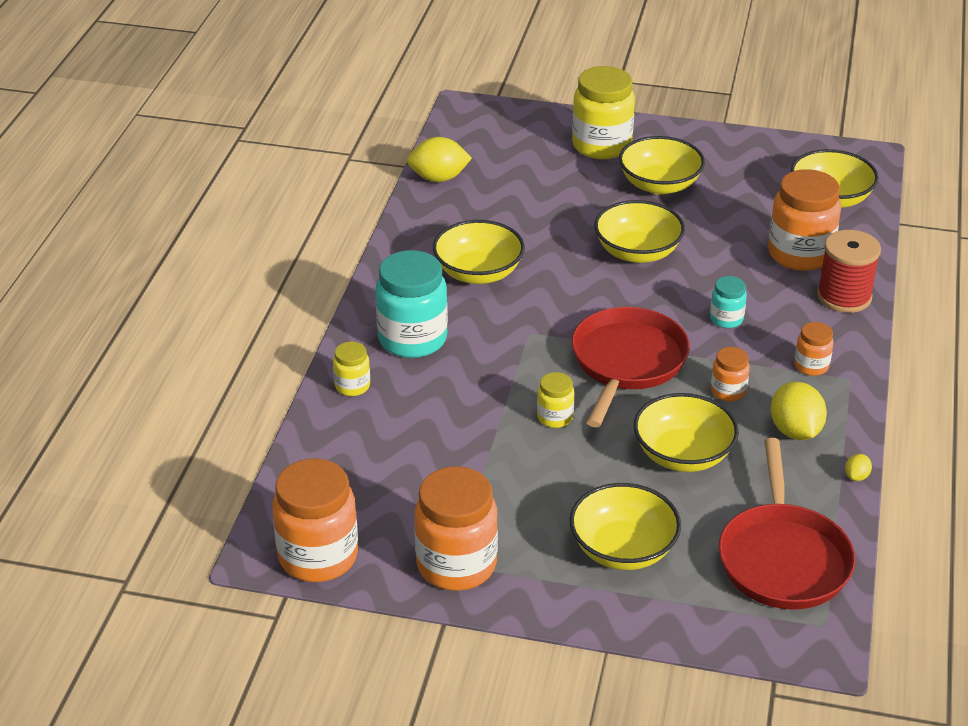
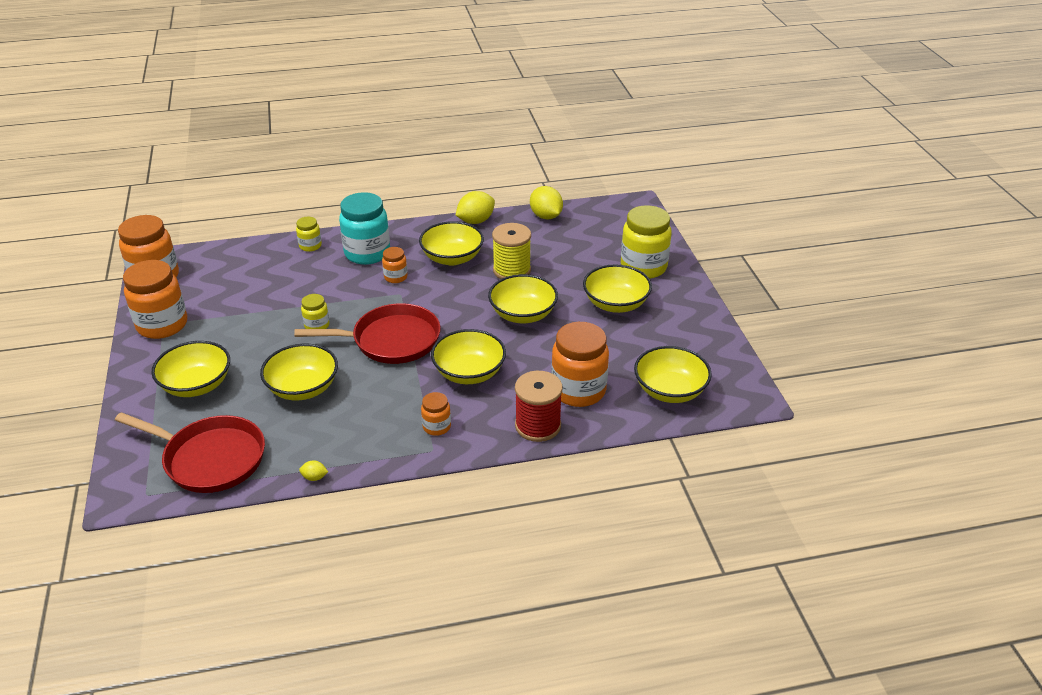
camera: 65 degrees right, 0 degrees up
turquoise jar [710,276,747,328] -> yellow bowl [431,329,506,384]
orange jar [711,347,750,402] -> orange jar moved to [382,247,408,283]
red pan [719,438,855,609] -> red pan turned 135 degrees counterclockwise [115,412,265,493]
yellow lemon [771,382,827,440] -> yellow lemon moved to [456,191,495,224]
none -> yellow spool [492,223,531,279]

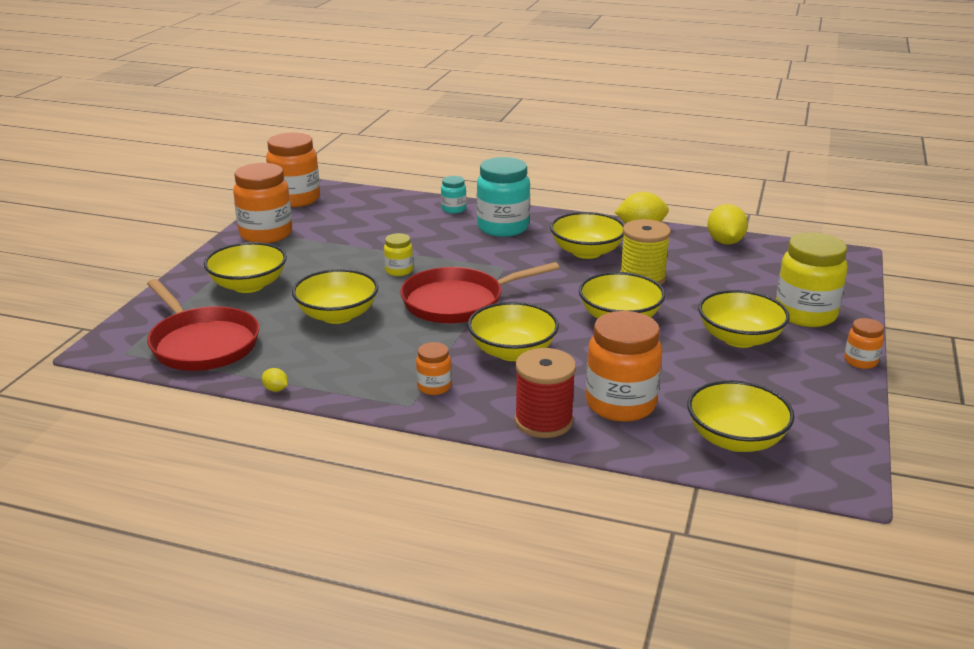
camera: 30 degrees right, 10 degrees down
red pan [294,303,441,364] -> red pan turned 135 degrees clockwise [400,262,559,323]
yellow jar [296,217,322,252] -> turquoise jar [441,176,466,214]
orange jar [382,247,408,283] -> orange jar moved to [844,318,884,369]

